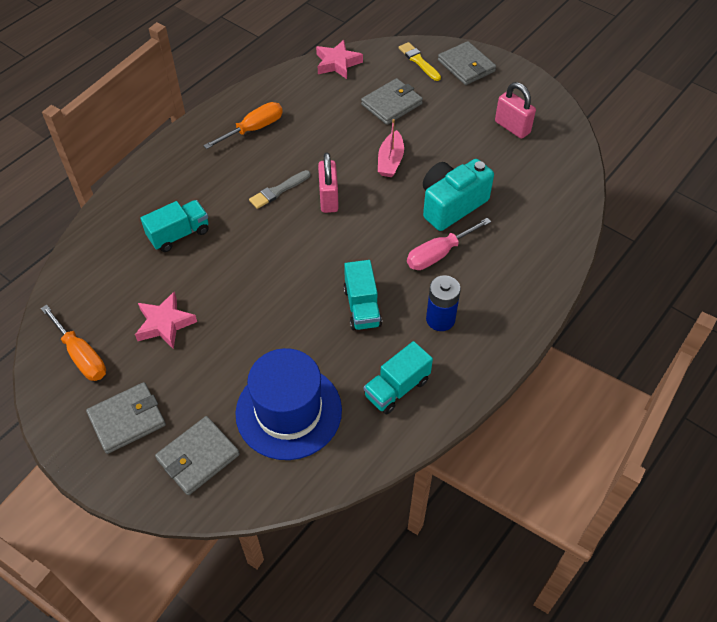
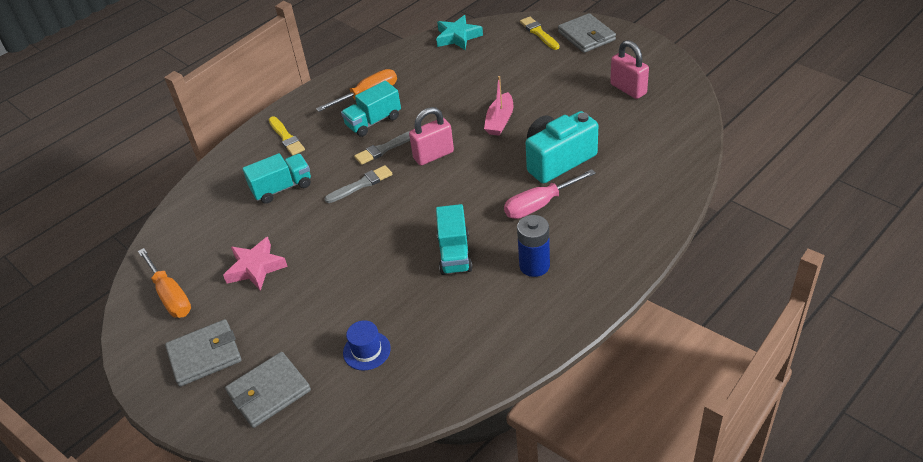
camera: 10 degrees right, 10 degrees down
blue hat [235,348,342,460] -> blue hat [343,320,391,371], size x0.43
pink star [316,40,363,79] -> turquoise star [436,15,483,50]
pink padlock [318,152,339,213] -> pink padlock turned 60 degrees clockwise [409,107,454,166]
grey wallet [361,78,423,125] -> none
turquoise truck [364,341,433,414] -> turquoise truck moved to [341,81,401,137]
none -> yellow brush [269,117,305,156]
none -> grey brush [324,165,393,203]

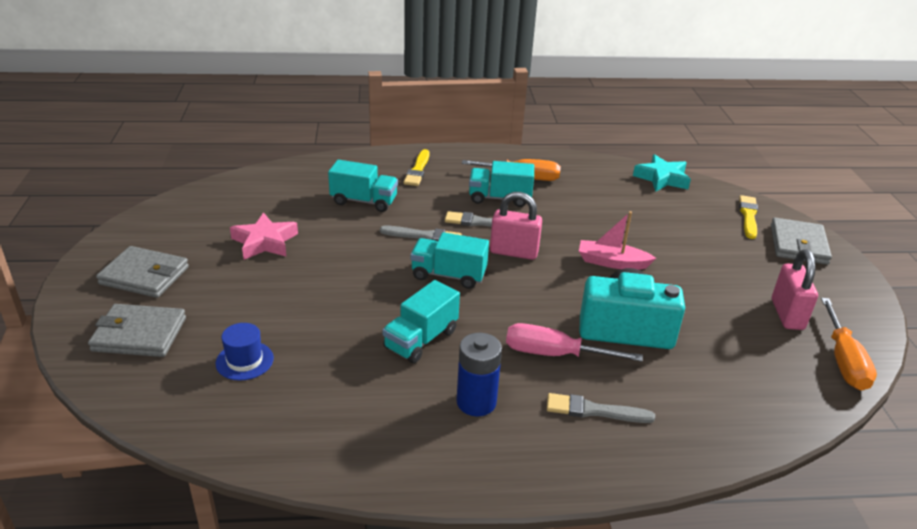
camera: 35 degrees right, 10 degrees down
orange screwdriver [138,248,191,318] -> orange screwdriver moved to [821,298,877,390]
pink boat [484,76,513,136] -> pink boat turned 45 degrees clockwise [579,211,656,270]
none -> turquoise truck [410,232,489,289]
none -> grey brush [547,393,655,423]

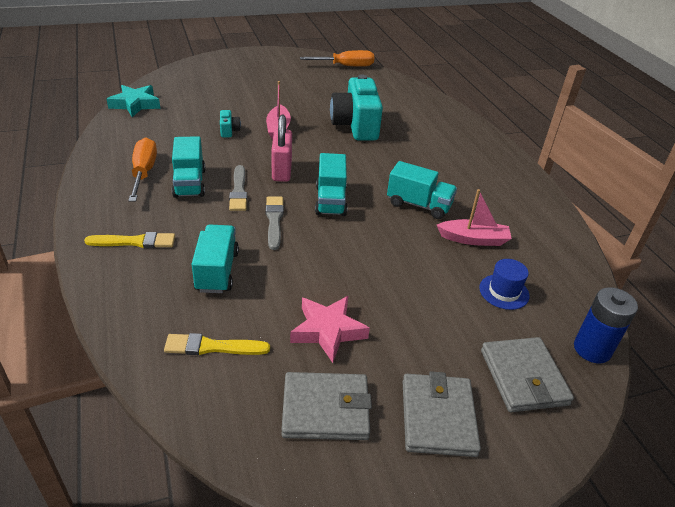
camera: 105 degrees left, 5 degrees up
blue battery [457,333,502,416] -> blue battery moved to [574,287,638,363]
pink screwdriver [506,323,643,362] -> none
grey brush [547,393,655,423] -> none
yellow brush [739,195,758,239] -> yellow brush moved to [164,333,270,355]
grey wallet [771,218,832,265] -> grey wallet moved to [281,372,372,440]
pink padlock [772,249,818,330] -> none
none -> turquoise camera [220,110,241,137]
none -> pink boat [437,189,512,246]

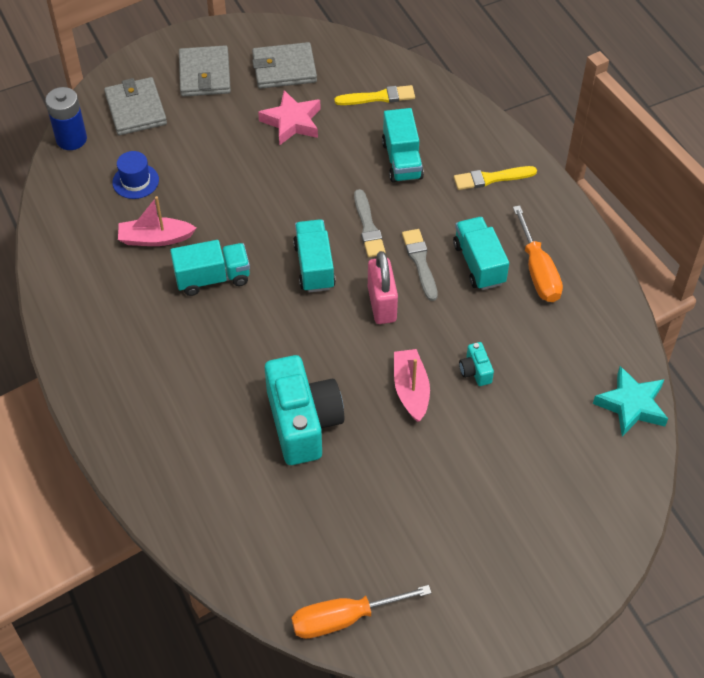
camera: 175 degrees right, 15 degrees up
turquoise truck [387,161,457,219] -> turquoise truck turned 150 degrees clockwise [170,240,250,296]

